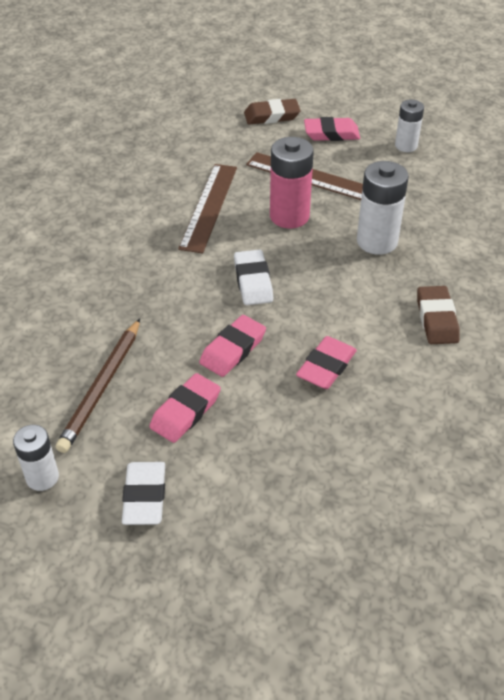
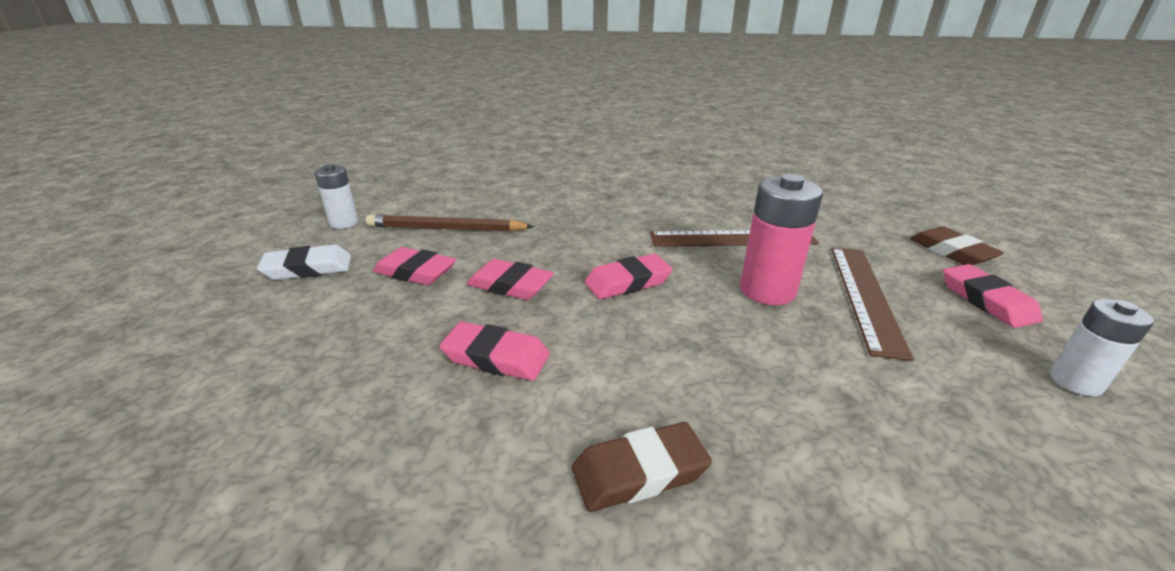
camera: 75 degrees right, 15 degrees down
white eraser [234,250,273,305] -> pink eraser [585,254,673,299]
white battery [357,161,409,255] -> none

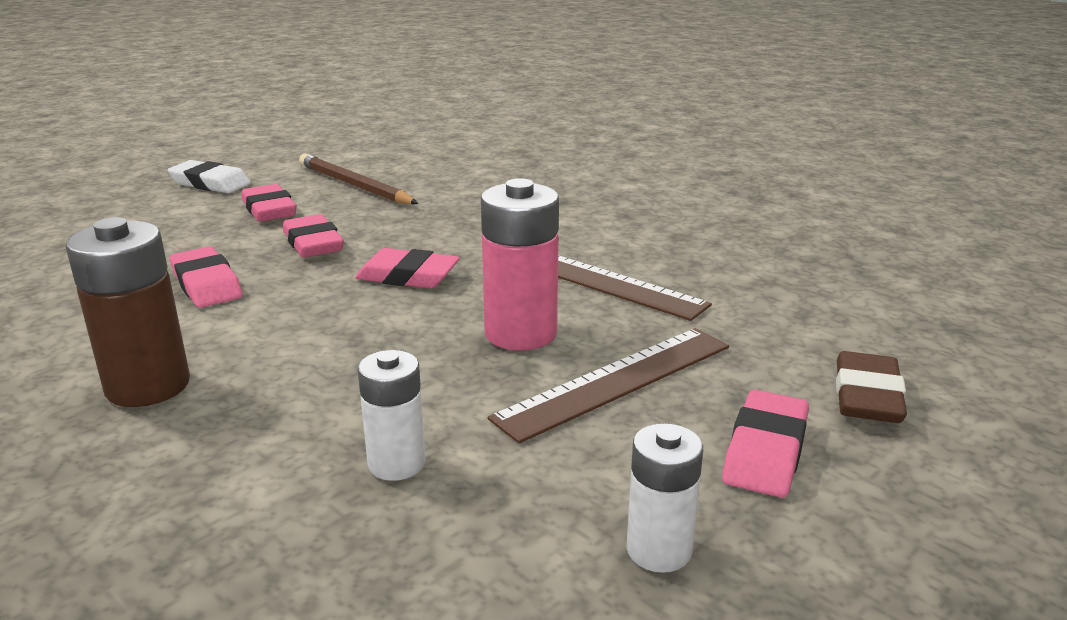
camera: 40 degrees right, 5 degrees down
white battery [314,164,359,229] -> white battery moved to [358,350,426,481]
brown eraser [572,422,712,512] -> brown battery [65,217,190,407]

